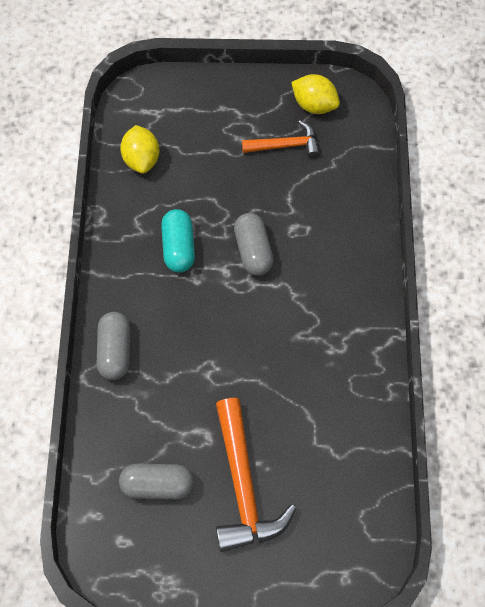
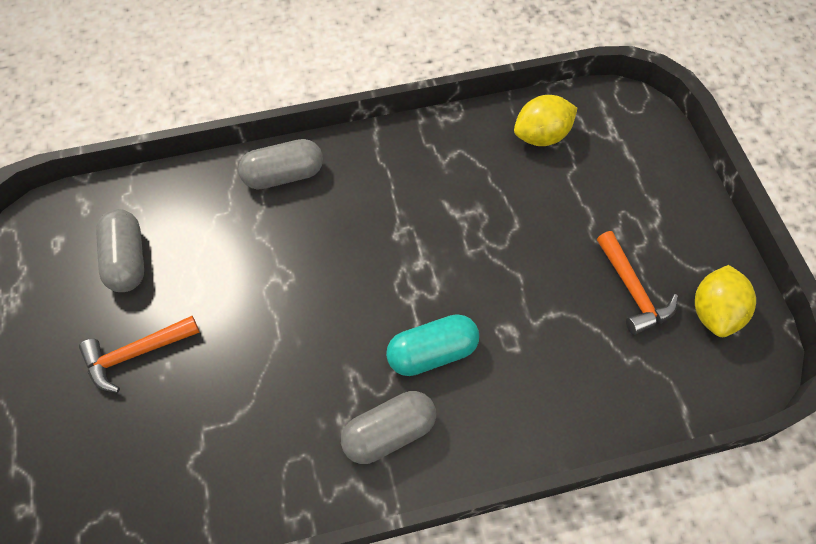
camera: 75 degrees right, 5 degrees down
turquoise capsule [161,209,195,273] -> turquoise capsule moved to [386,314,479,376]
orange hammer [216,398,296,552] -> orange hammer [79,316,200,393], size x0.60
grey capsule [234,213,274,276] -> grey capsule moved to [341,391,436,464]

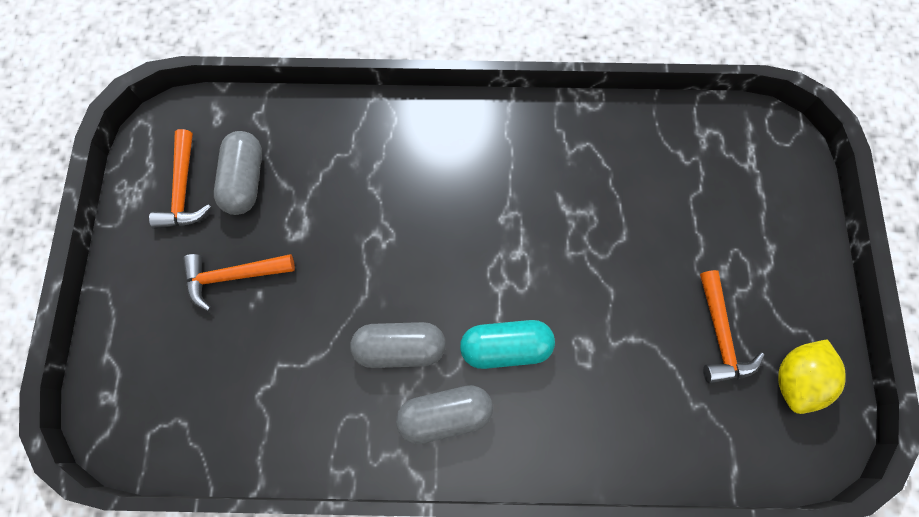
camera: 15 degrees right, 10 degrees up
grey capsule [238,139,323,190] -> grey capsule moved to [350,322,446,368]
yellow lemon [514,95,578,146] -> none
none -> orange hammer [149,129,211,229]

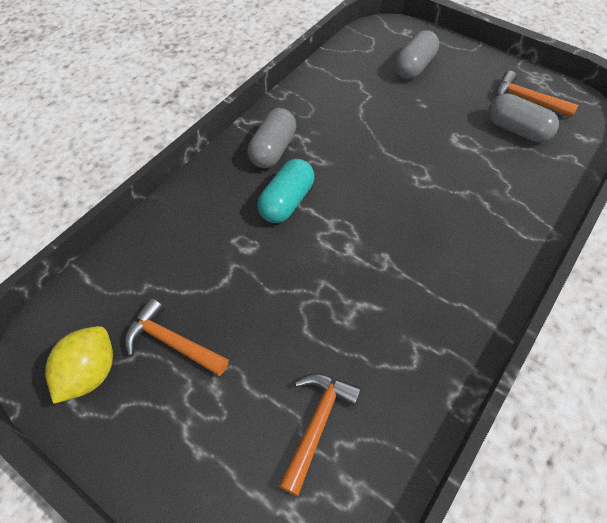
camera: 125 degrees right, 15 degrees down
orange hammer [183,254,295,311] -> orange hammer moved to [279,373,361,496]
grey capsule [350,322,446,368] -> grey capsule moved to [395,30,439,79]
yellow lemon [778,339,846,414] -> yellow lemon turned 45 degrees clockwise [45,326,113,404]

